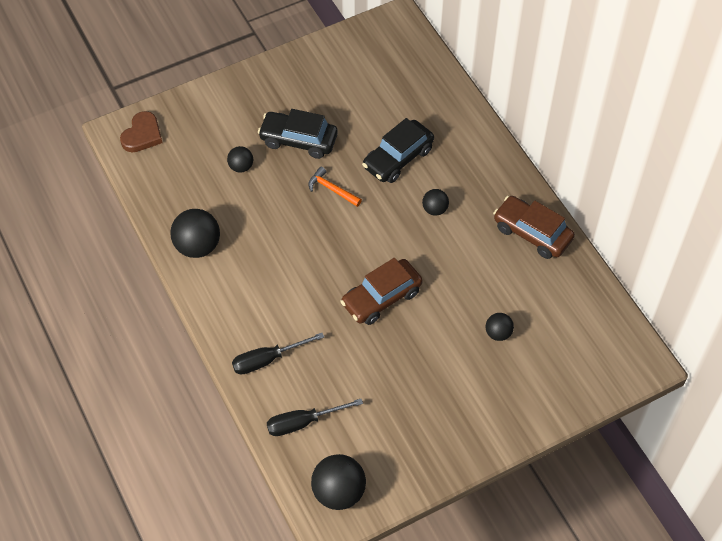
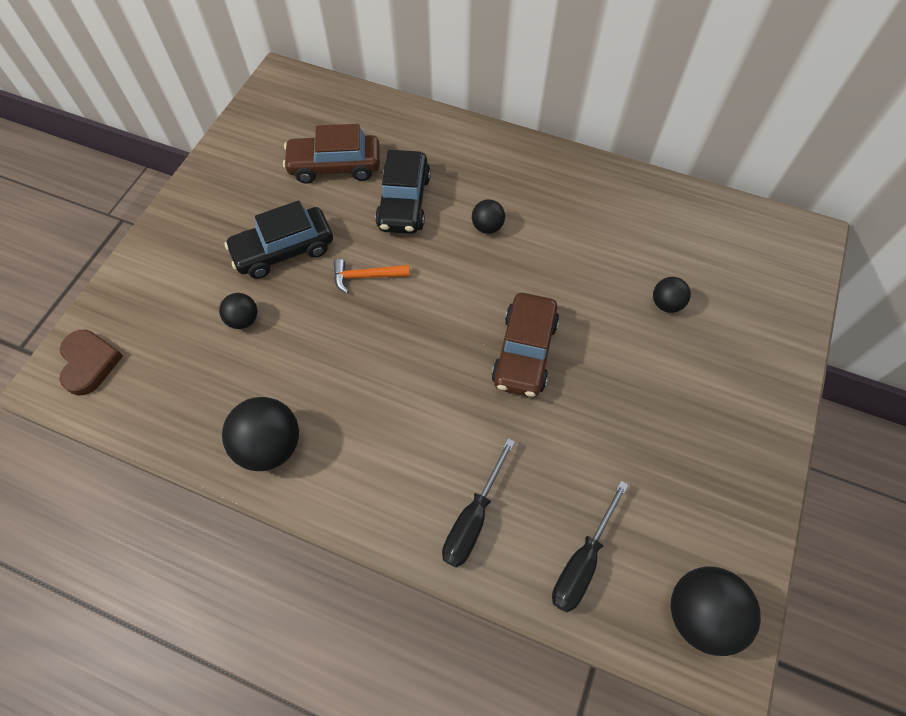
camera: 40 degrees left, 5 degrees up
brown car [493,196,575,259] -> brown car moved to [283,124,380,184]

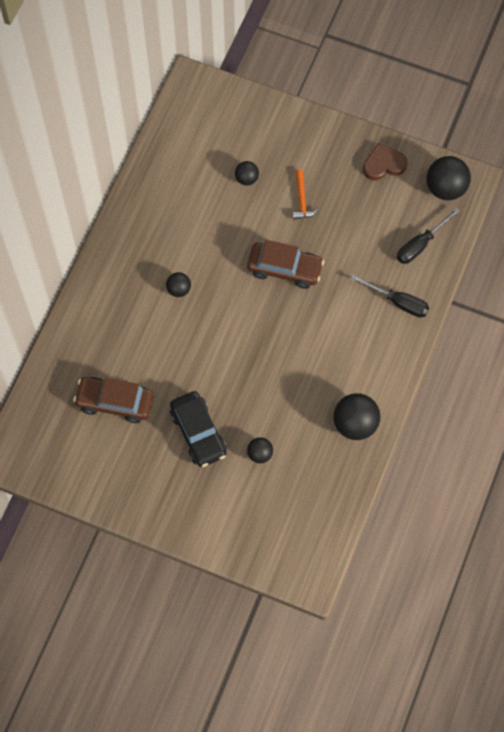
camera: 90 degrees left, 5 degrees up
brown heart [59,330,123,395] -> brown heart moved to [363,143,407,180]
brown car [283,124,380,184] -> brown car turned 105 degrees clockwise [73,377,154,423]
orange hammer [334,259,410,294] -> orange hammer moved to [292,169,319,220]
black car [375,150,431,234] -> none
black screwdriver [552,481,629,613] -> black screwdriver turned 105 degrees clockwise [397,208,460,264]

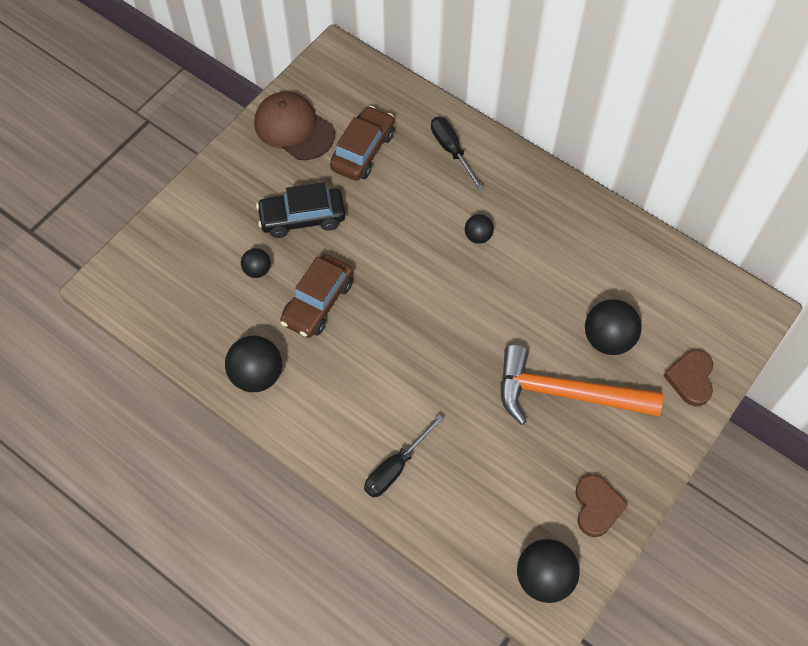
camera: 105 degrees right, 5 degrees down
black ball [235,161,259,186] -> black ball [585,299,642,355], size x1.80
brown car [247,240,324,289] -> brown car moved to [280,254,353,338]
orange hammer [292,169,319,220] -> orange hammer [500,345,663,425], size x2.33
black screwdriver [397,208,460,264] -> black screwdriver moved to [431,117,484,190]
none -> brown cap [254,92,335,160]
none -> brown heart [663,350,713,406]

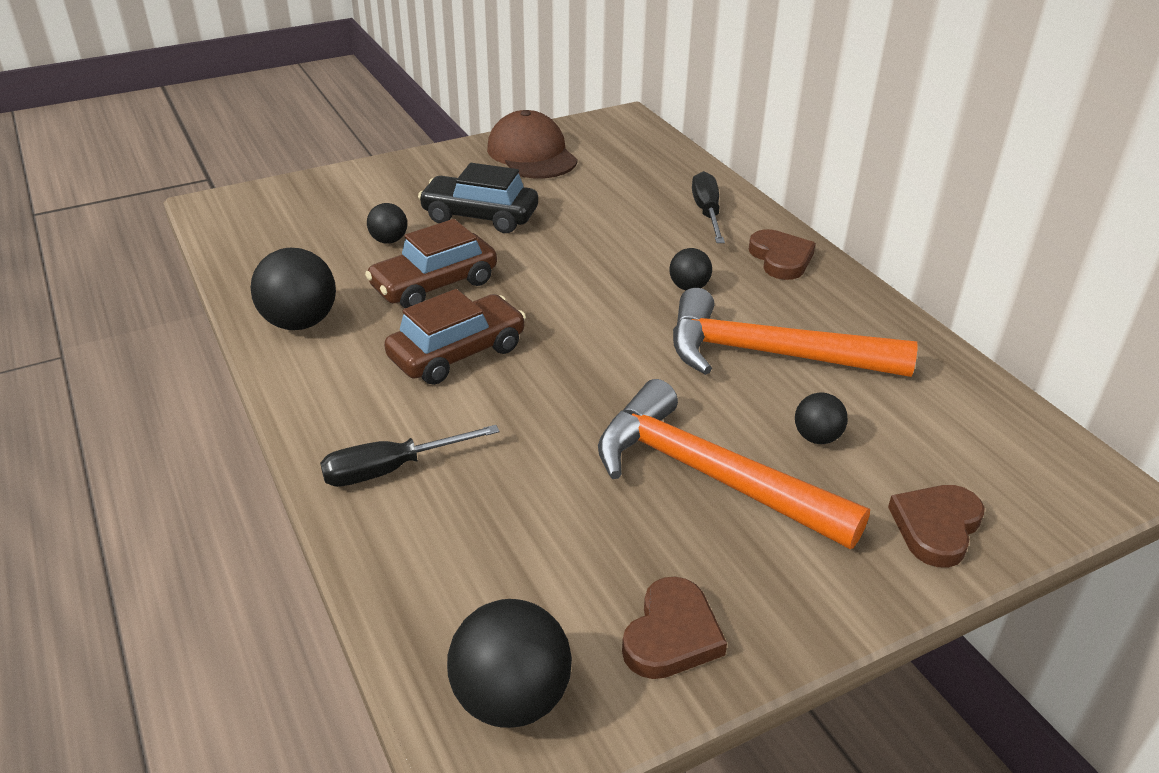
camera: 25 degrees right, 25 degrees down
brown car [330,106,394,181] -> brown car moved to [384,289,526,385]
black ball [585,299,642,355] -> black ball [795,393,848,444], size x0.56
none -> orange hammer [673,288,918,377]
none -> brown heart [749,229,816,280]

